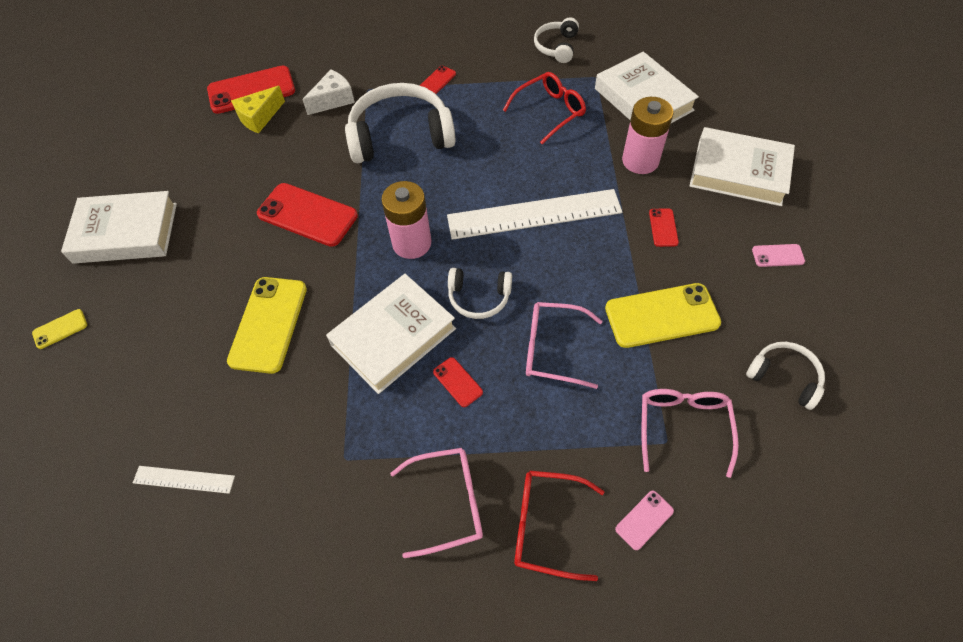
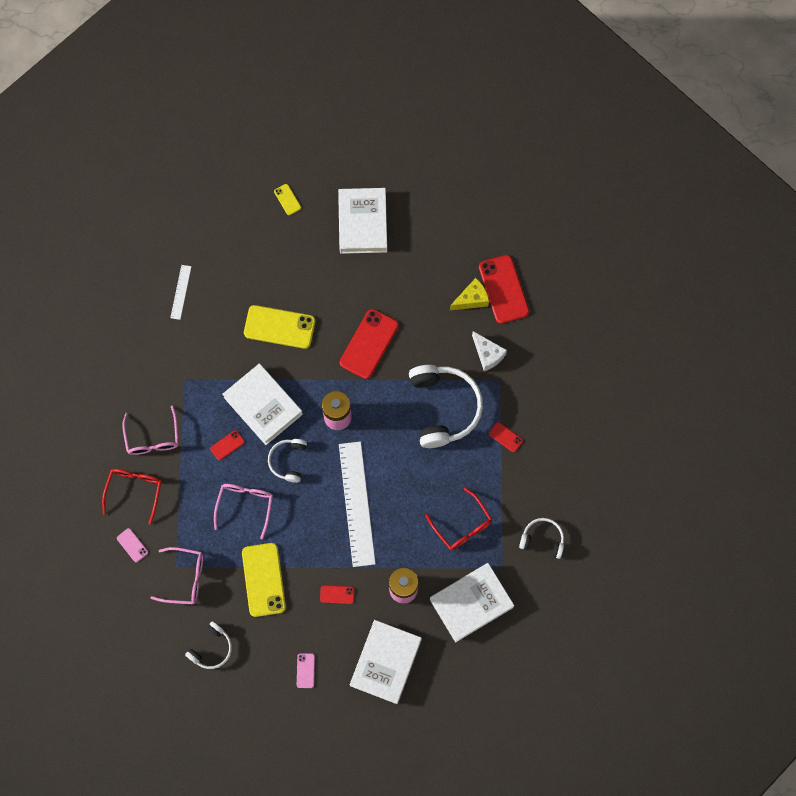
camera: 90 degrees right, 15 degrees up
yellow cheese [231,86,285,133] -> yellow cheese turned 105 degrees clockwise [450,278,489,310]

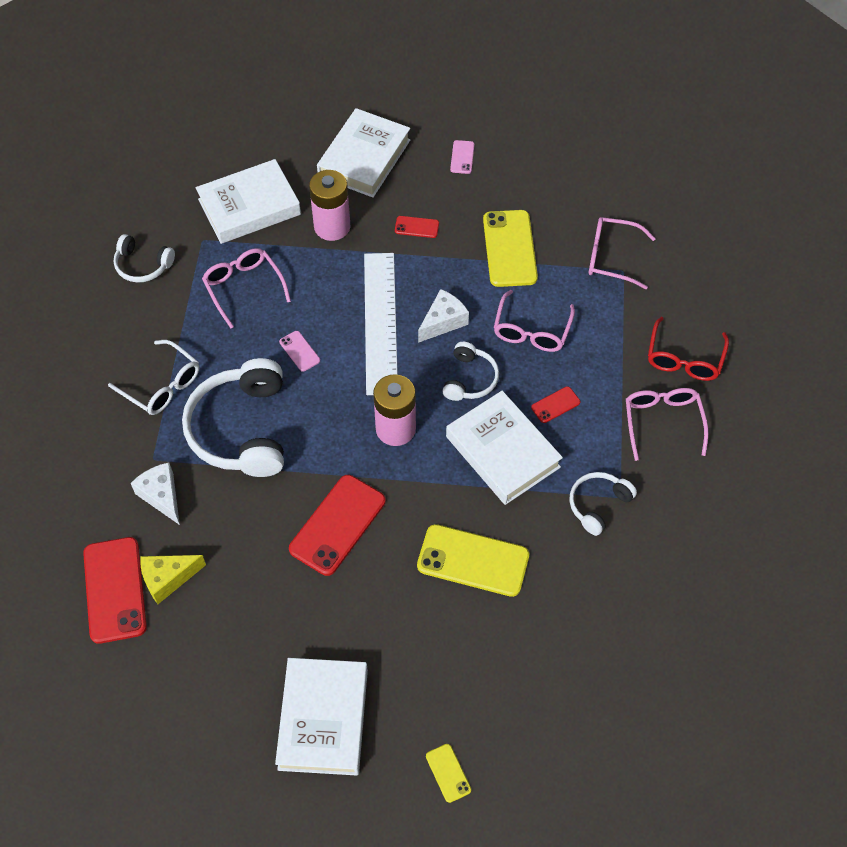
camera: 175 degrees left, 15 degrees down
pink phone [117,528,148,562] -> pink phone moved to [279,331,320,372]
white ruler [170,265,192,320] -> none
white headphones [185,621,232,669] -> white headphones moved to [570,472,637,536]
red glasses [425,488,493,550] -> pink glasses [202,248,291,328]
red phone [489,422,523,452] -> white glasses [108,340,199,415]
none -> white cheese [418,289,469,343]

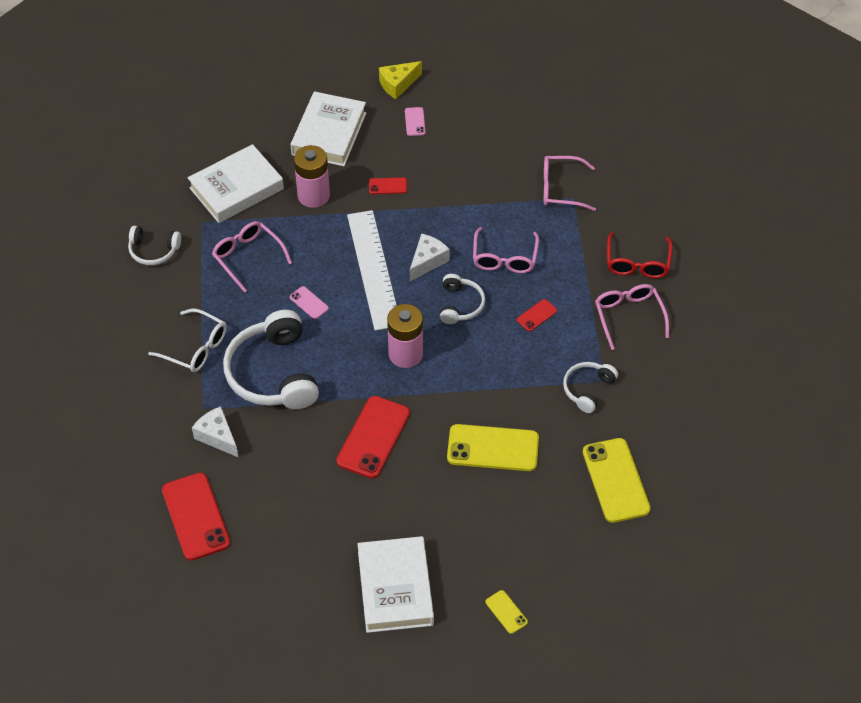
camera: 10 degrees left, 5 degrees down
yellow cheese [140,555,206,604] -> yellow cheese moved to [379,61,422,99]
white book [446,391,563,505] -> none
yellow phone [483,210,538,287] -> yellow phone moved to [583,438,651,523]

